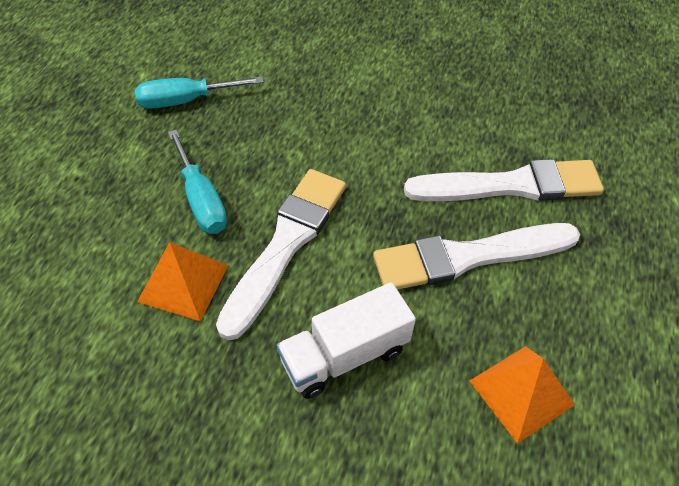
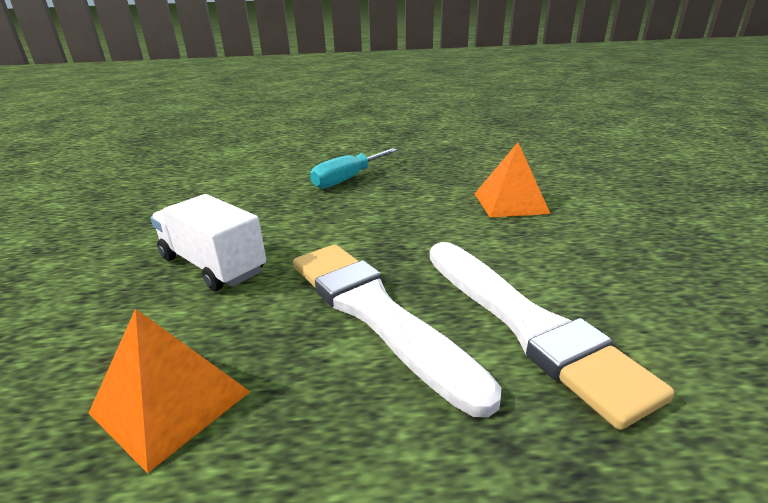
camera: 70 degrees right, 25 degrees down
turquoise screwdriver [135,76,263,109] -> none
orange pyramid [137,242,229,321] -> orange pyramid moved to [475,143,550,218]
white brush [216,169,346,341] -> none

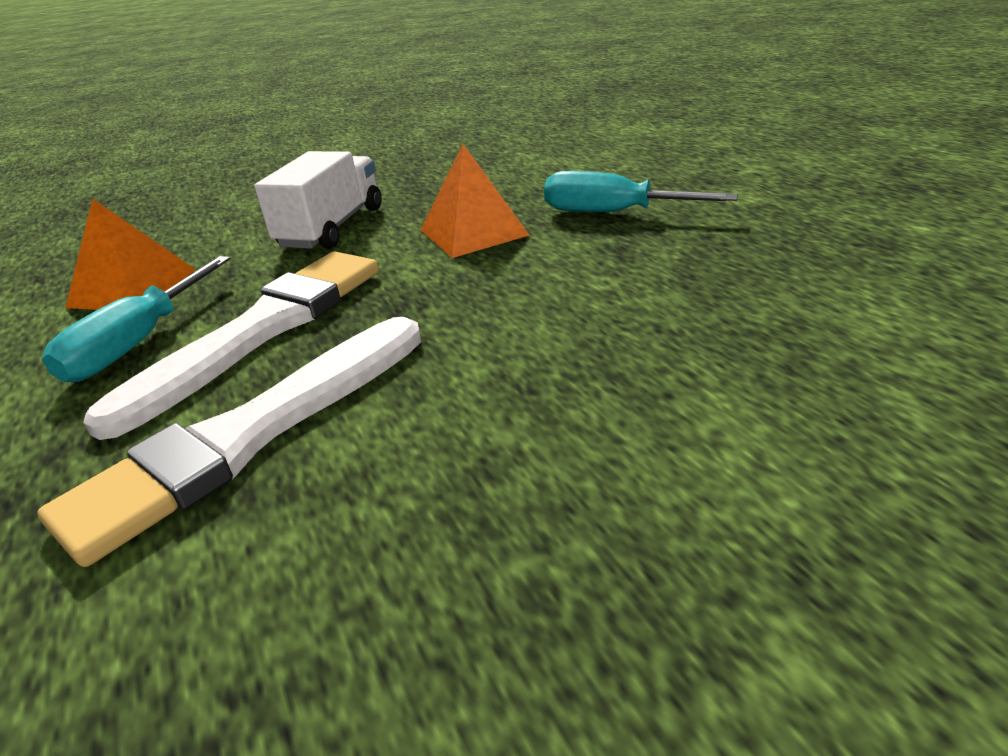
camera: 70 degrees right, 5 degrees up
orange pyramid [475,143,550,218] -> orange pyramid moved to [421,144,529,258]
none -> turquoise screwdriver [42,256,231,382]

